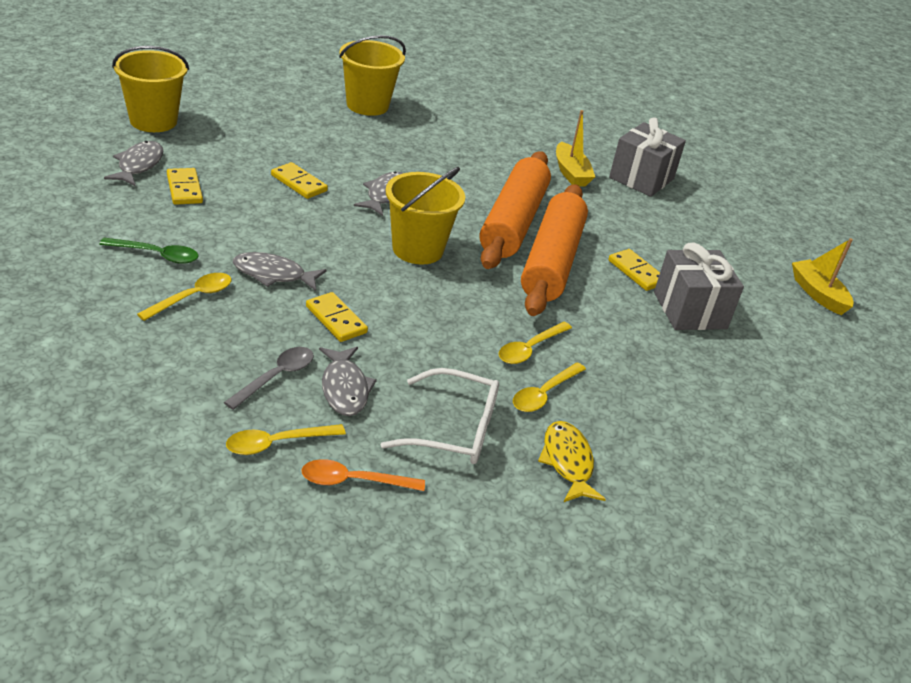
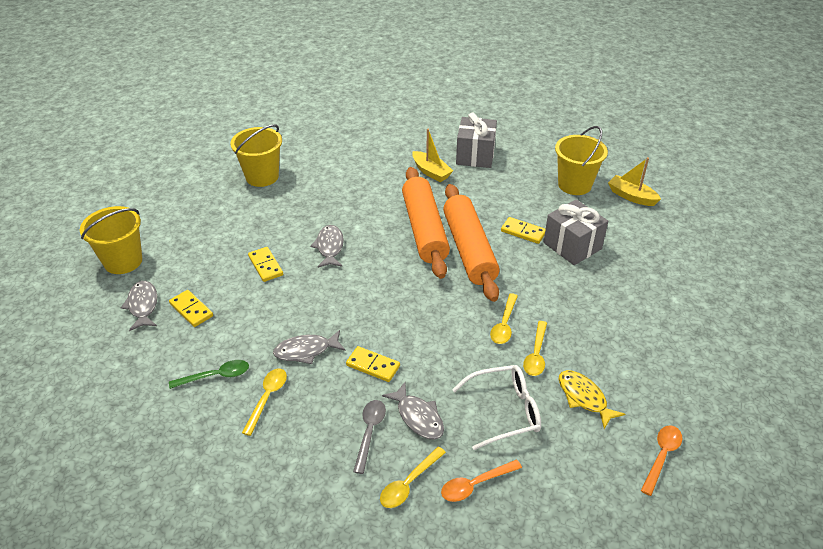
camera: 20 degrees left, 5 degrees up
yellow domino [271,162,328,199] -> yellow domino turned 45 degrees clockwise [248,247,283,282]
yellow bucket [385,167,465,265] -> yellow bucket moved to [555,126,608,195]
none -> orange spoon [641,426,682,496]

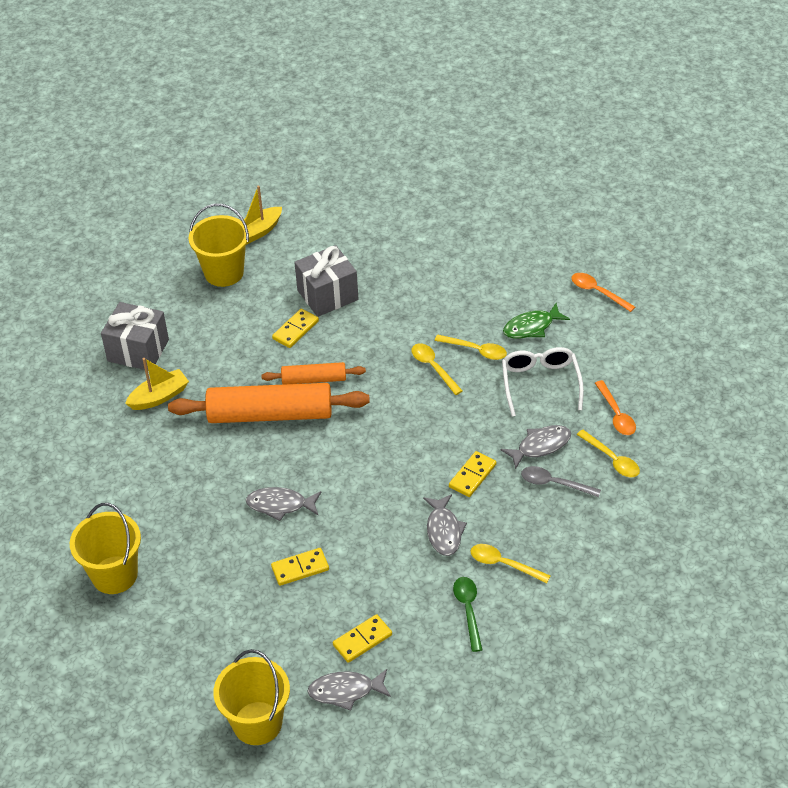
camera: 80 degrees left, 5 degrees up
orange rolling pin [443,184,500,302] -> orange rolling pin [261,362,366,385], size x0.53
yellow spoon [490,293,518,344] -> yellow spoon turned 150 degrees counterclockwise [412,344,463,395]
yellow fish [559,370,625,429] -> green fish [503,303,570,339]

